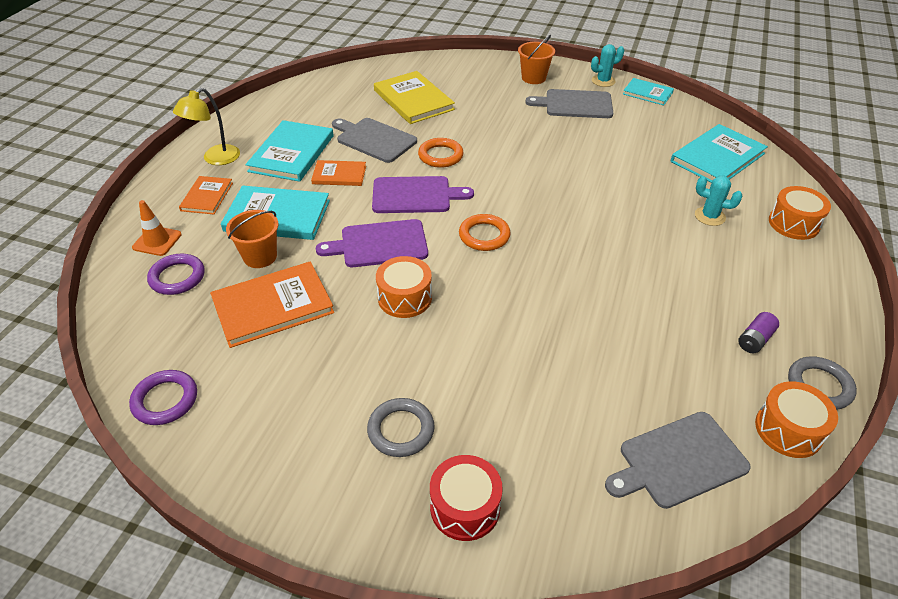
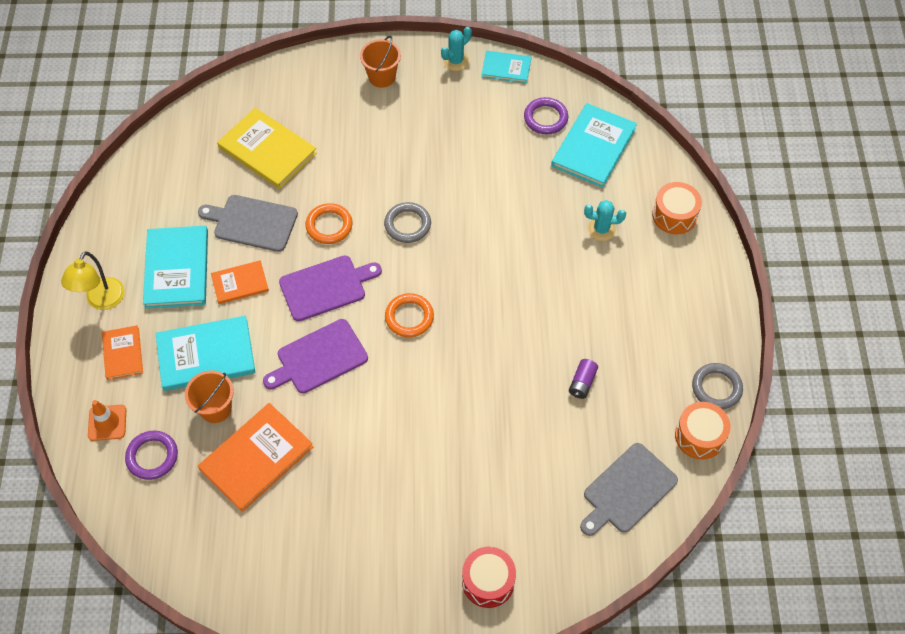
camera: 20 degrees left, 15 degrees up
purple ring [129,370,197,425] -> purple ring moved to [524,97,568,134]
grey ring [367,398,435,457] -> grey ring moved to [384,202,431,243]
orange drum [376,256,432,318] -> none
grey cutting board [525,89,613,118] -> none
purple battery [738,312,779,353] -> purple battery moved to [569,359,598,399]

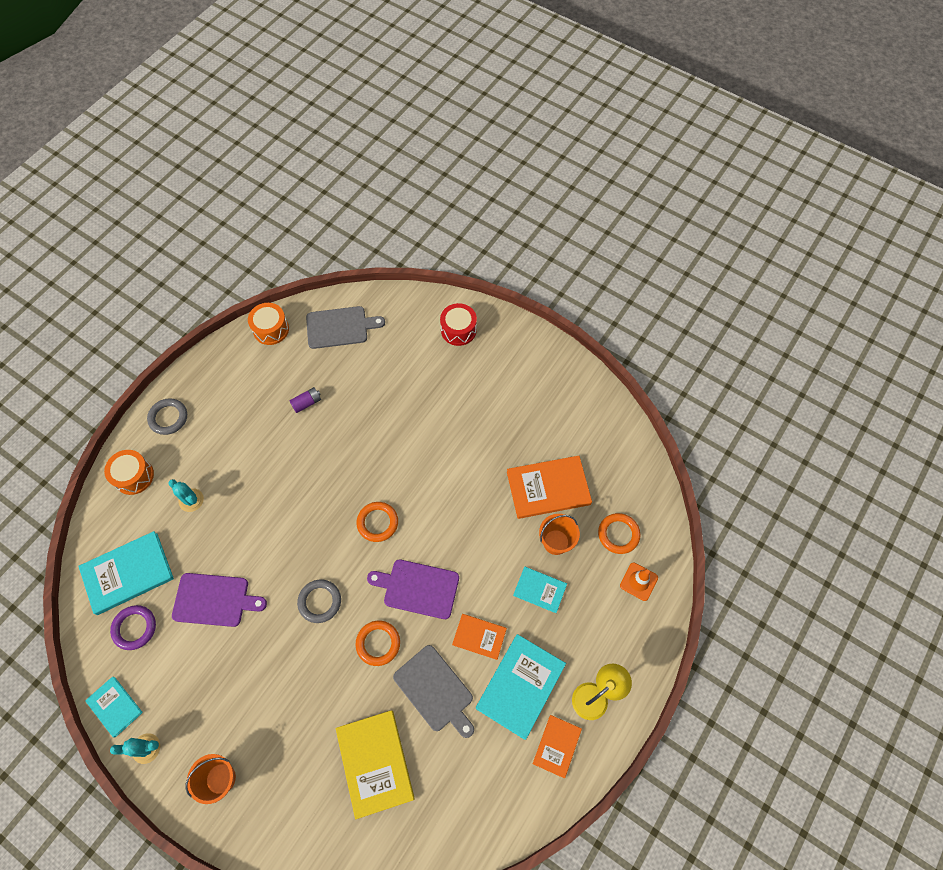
camera: 145 degrees left, 5 degrees up
orange book [102,325,143,380] -> orange book moved to [533,715,582,778]
purple ring [125,430,178,480] -> orange ring [598,513,641,554]
turquoise book [155,316,255,391] -> turquoise book [513,567,567,613], size x0.58
purple cutting board [263,319,368,393] -> purple cutting board moved to [172,573,267,627]
grey ring [692,363,743,409] -> grey ring moved to [147,398,187,435]

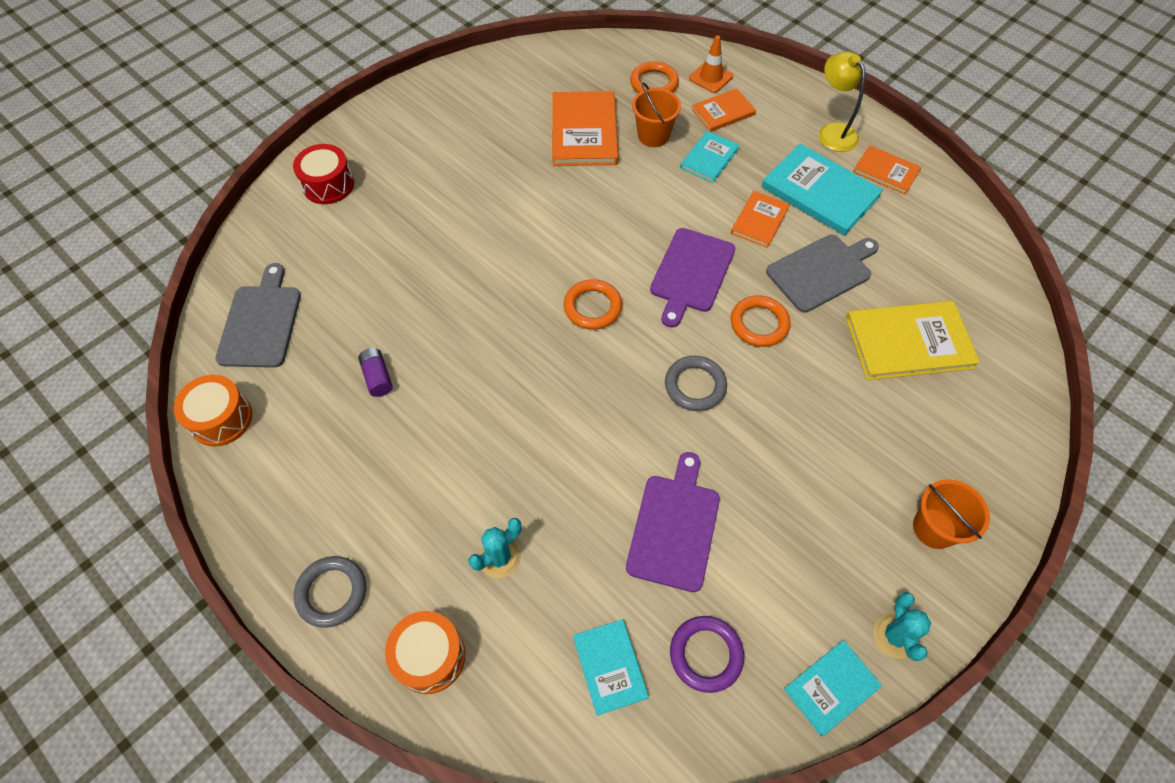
camera: 80 degrees left, 5 degrees down
turquoise book [78,531,174,615] -> turquoise book [573,619,649,716], size x0.58
none -> orange book [692,89,756,132]

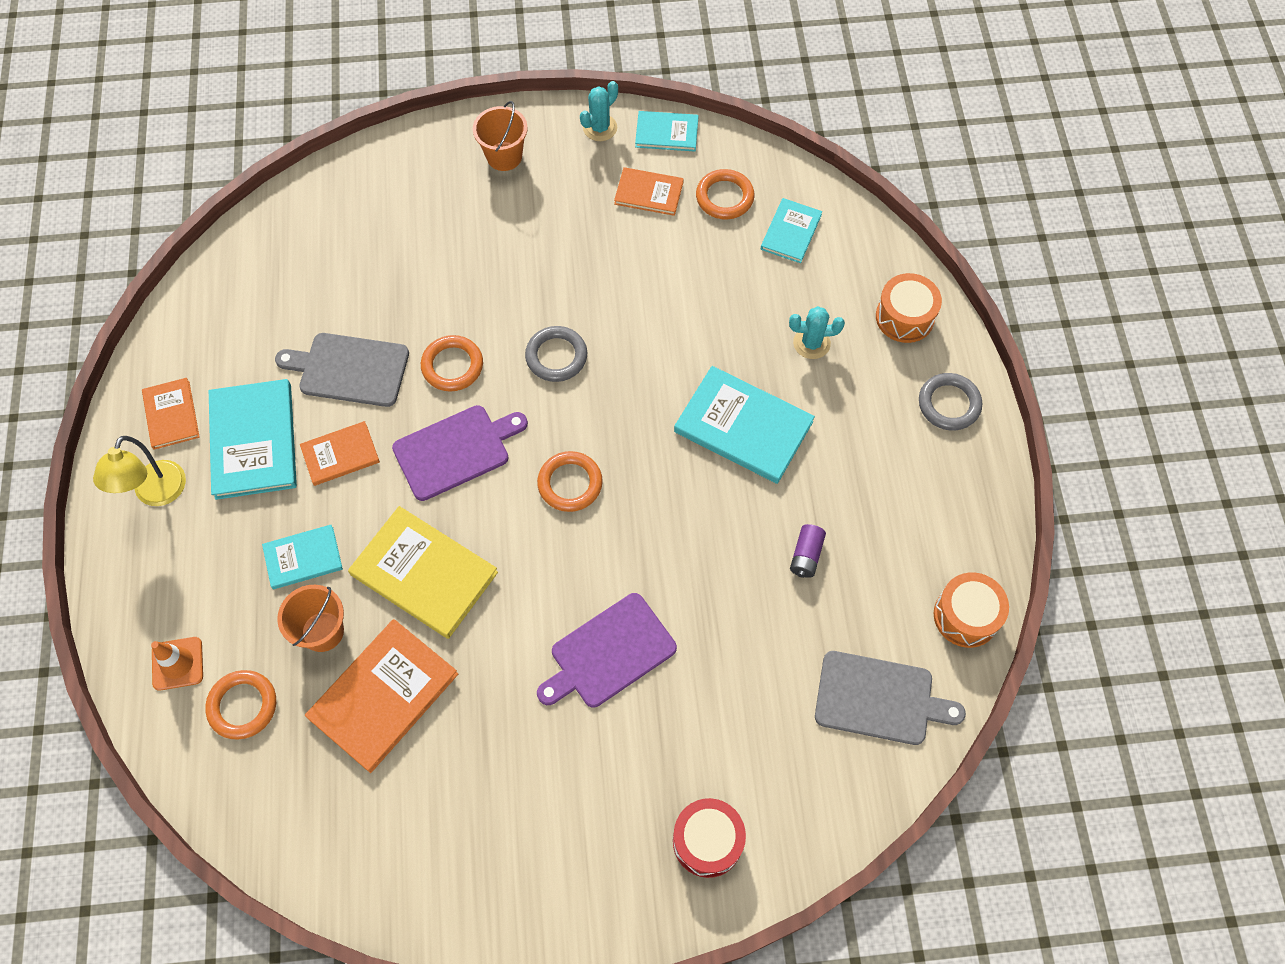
camera: 140 degrees left, 5 degrees up
grey cutting board [215,263,301,368] -> grey cutting board turned 120 degrees counterclockwise [815,651,966,745]
purple cutting board [626,452,720,592] -> purple cutting board moved to [537,593,677,708]
purple ring [670,616,744,693] -> orange ring [696,169,755,219]
orange book [692,89,756,132] -> orange book moved to [614,167,684,216]
yellow book [846,301,980,380] -> yellow book moved to [348,506,498,639]
none -> turquoise book [674,366,815,484]

